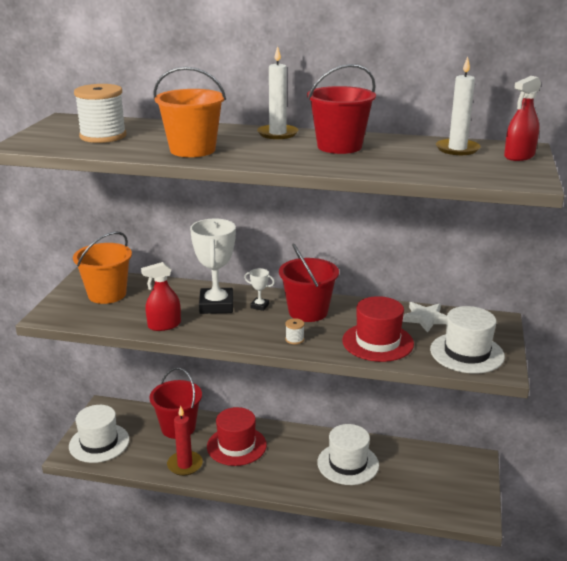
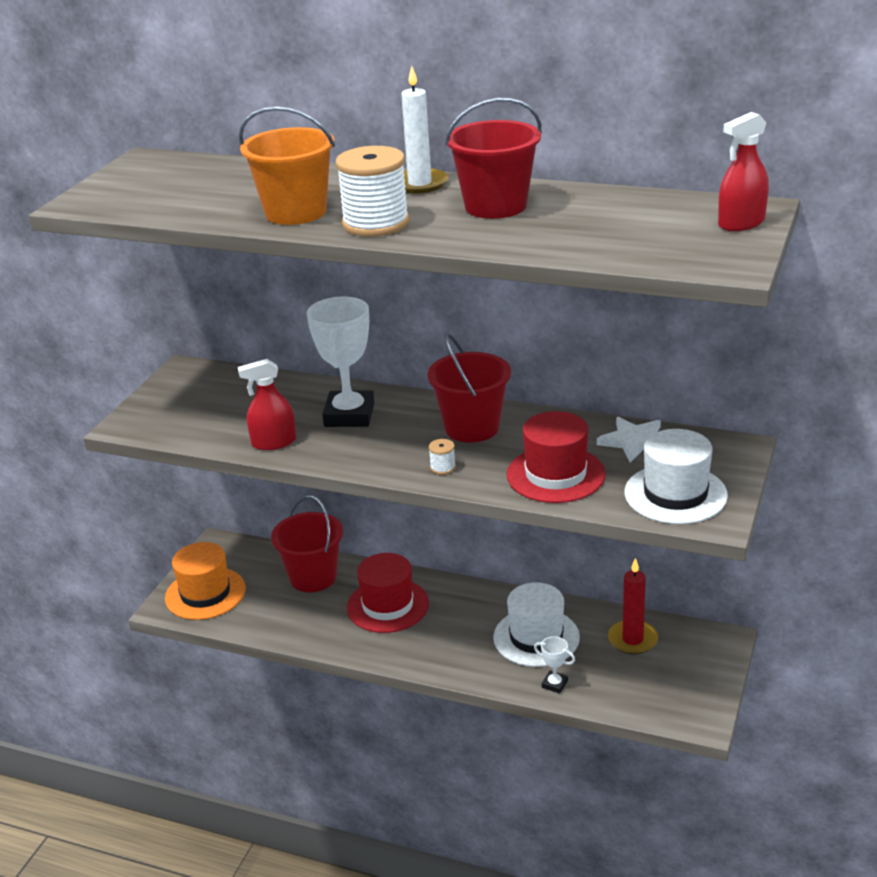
camera: 10 degrees right, 5 degrees up
white hat [69,405,129,463] -> orange hat [165,542,246,620]
orange bucket [73,232,132,304] -> none
white spool [74,84,126,143] -> white spool moved to [336,146,409,237]
red candle [167,406,203,476] -> red candle moved to [608,558,658,655]
white trophy [244,268,275,311] -> white trophy moved to [534,636,575,694]
white candle [436,57,481,155] -> none

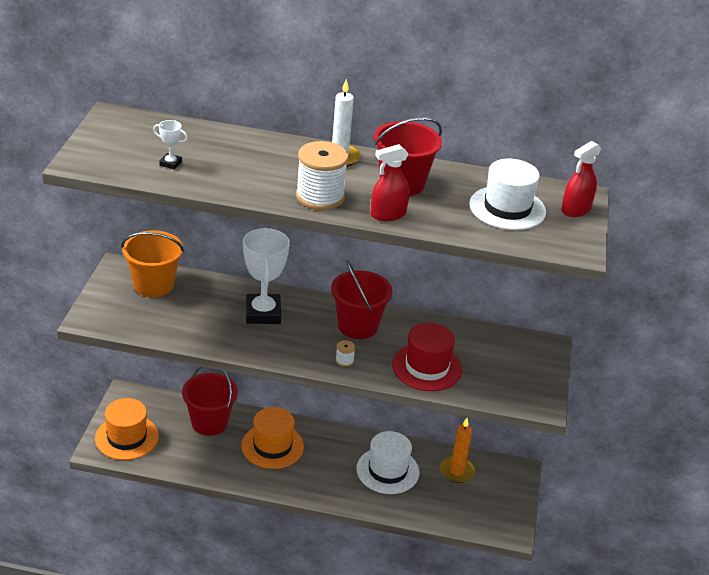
camera: 15 degrees left, 5 degrees up
red spray bottle [238,359,296,450] -> red spray bottle moved to [371,144,410,221]
orange bucket [239,106,335,225] -> orange bucket moved to [121,231,184,297]
red hat [347,553,429,633] -> orange hat [241,407,304,469]
white trophy [534,636,575,694] -> white trophy moved to [153,120,188,170]
white star [597,417,661,462] -> none
red candle [608,558,658,655] -> orange candle [440,418,475,483]
white hat [624,429,728,524] -> white hat moved to [469,159,546,230]

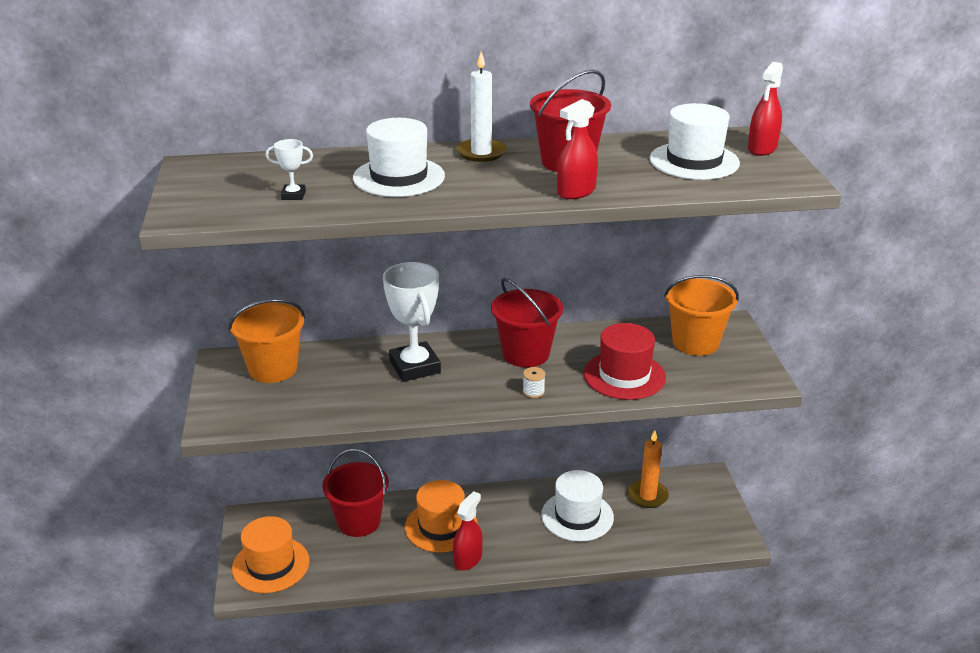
camera: 15 degrees left, 5 degrees down
white spool [296,141,348,210] -> none
none -> white hat [353,118,445,197]
none -> red spray bottle [453,491,483,571]
none -> orange bucket [664,275,739,356]

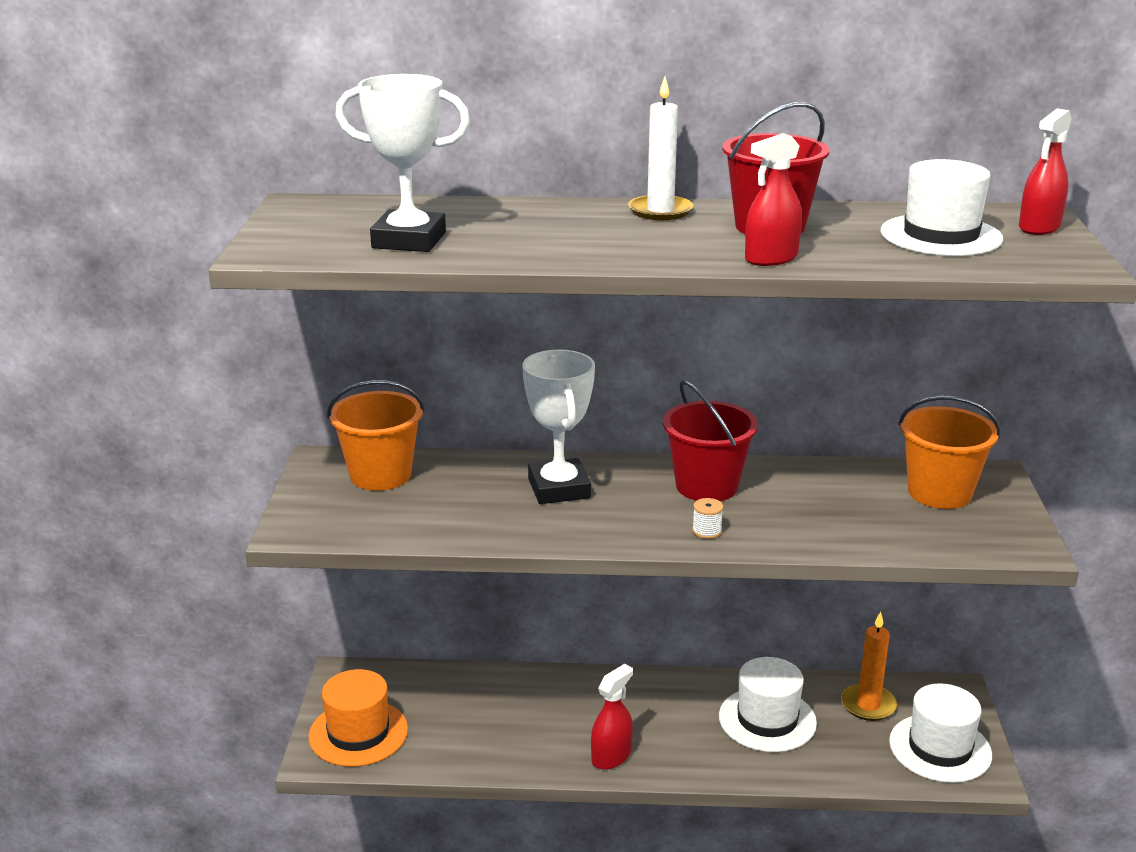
camera: 10 degrees right, 5 degrees down
white trophy [266,139,313,200] -> white trophy [335,74,470,252], size x2.26
red bucket [322,449,389,537] -> none
white hat [353,118,445,197] -> white hat moved to [889,683,992,783]
orange hat [405,480,478,553] -> none
red hat [584,323,666,400] -> none

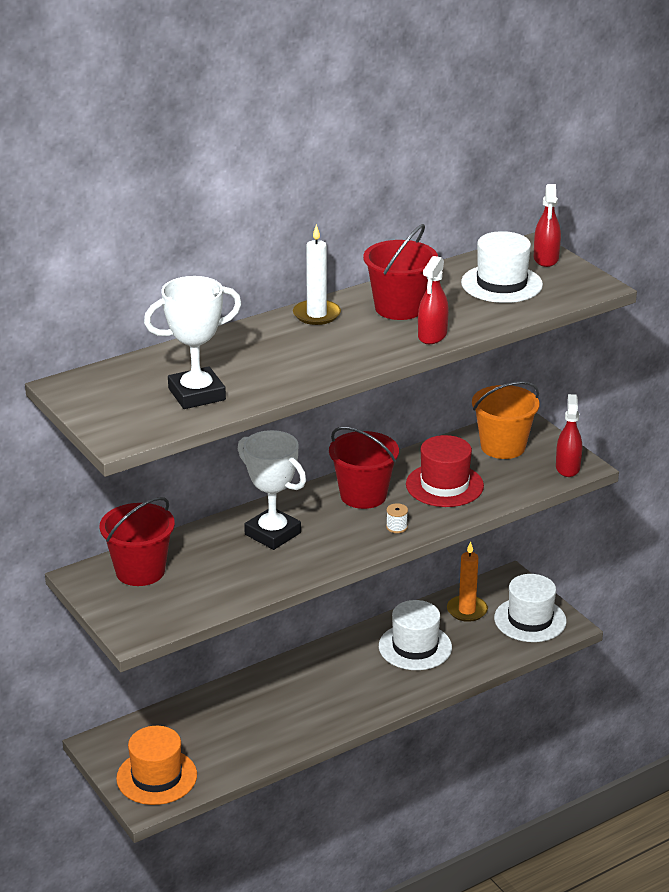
camera: 35 degrees left, 5 degrees up
orange bucket [327,380,425,491] -> red bucket [100,497,175,586]
red spray bottle [591,664,633,770] -> red spray bottle moved to [556,394,582,477]
none -> red hat [406,435,484,507]

